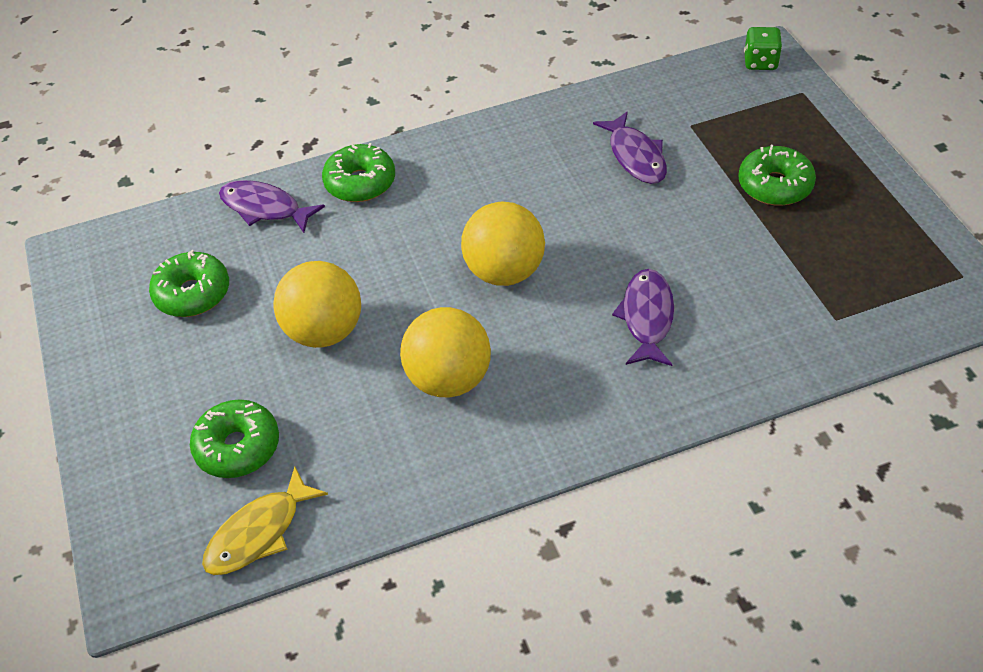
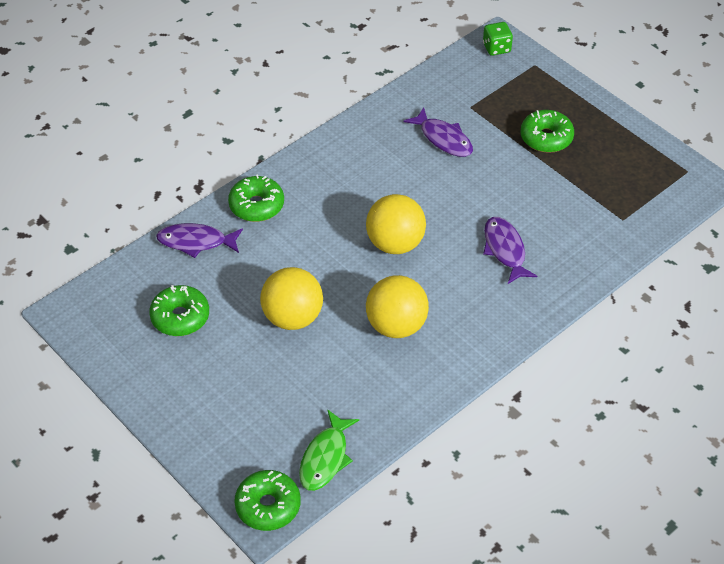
camera: 25 degrees left, 0 degrees up
green donut [190,399,279,478] -> green donut moved to [234,470,301,531]
yellow fish [202,466,328,575] -> green fish [299,409,359,491]

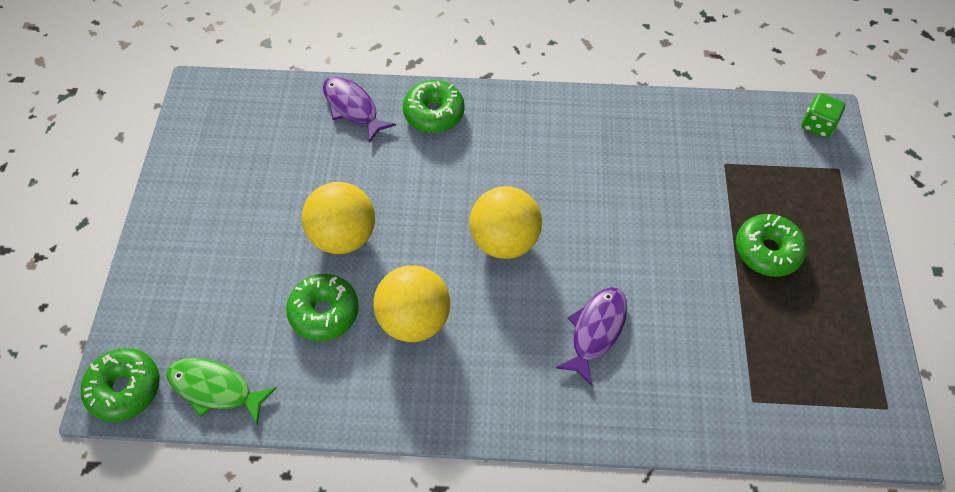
camera: 45 degrees right, 10 degrees up
green donut [149,285,209,336] -> green donut moved to [286,274,359,341]
green fish [299,409,359,491] -> green fish turned 45 degrees clockwise [167,358,277,425]
purple fish [403,108,473,157] -> none

